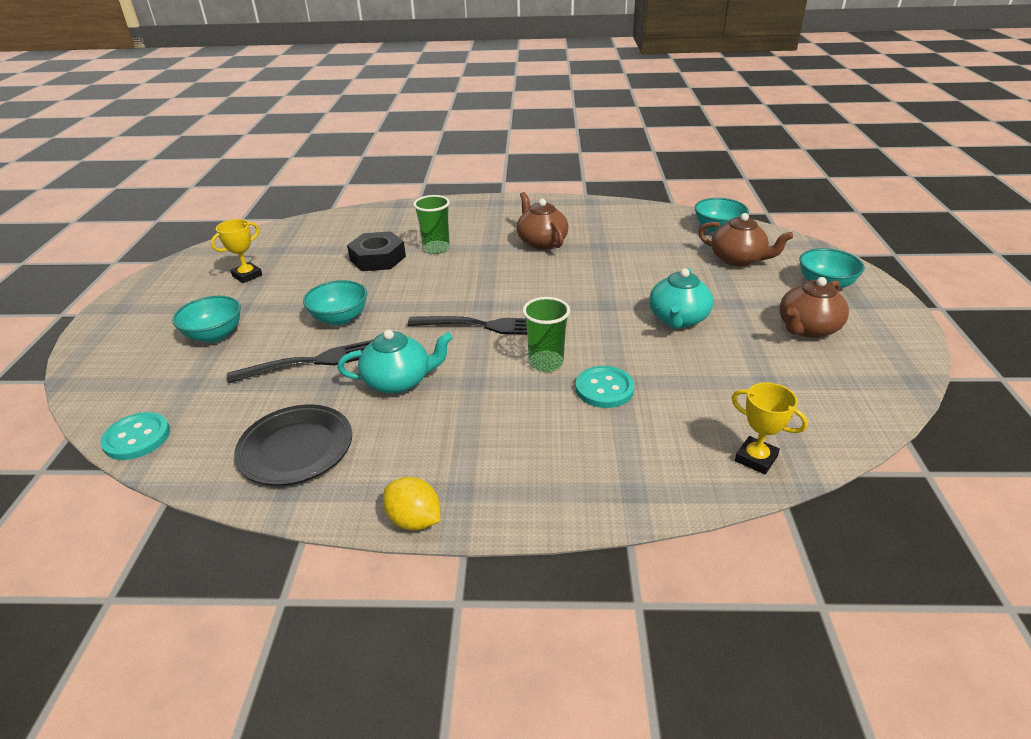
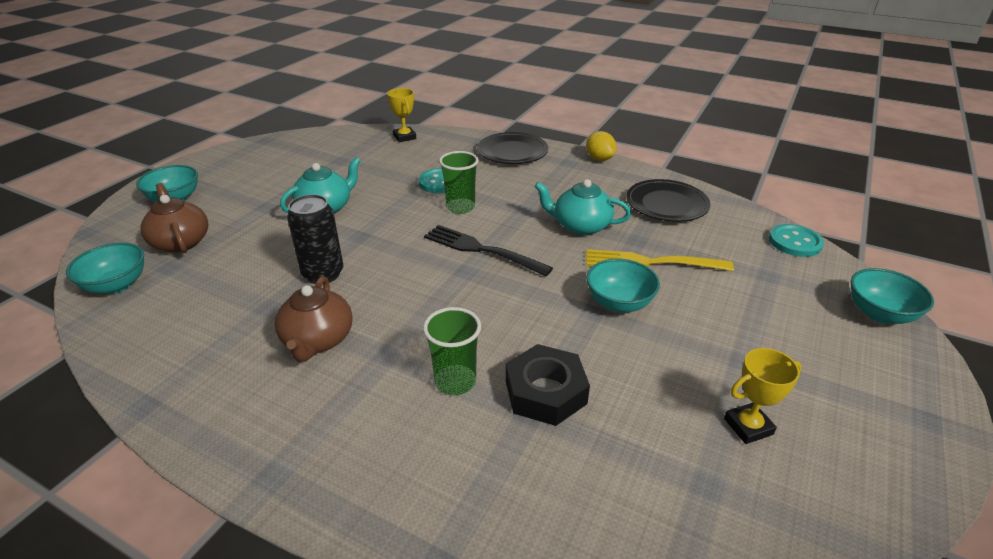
camera: 155 degrees left, 0 degrees up
turquoise bowl [172,296,241,343] -> turquoise bowl moved to [851,268,934,324]
black fork [227,340,373,383] -> yellow fork [586,249,734,271]
brown teapot [779,277,849,338] -> none
none -> black can [287,194,343,284]
none -> black plate [477,132,548,164]

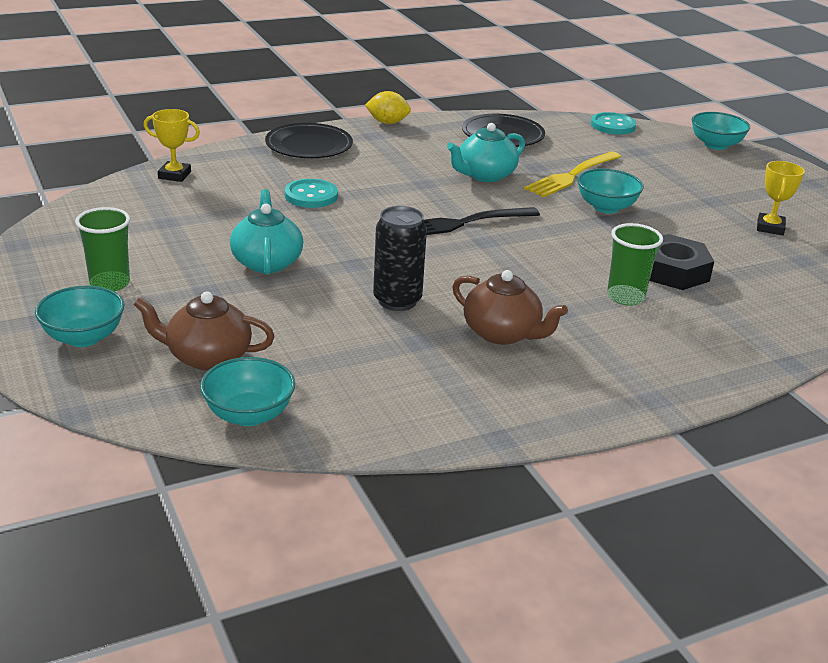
camera: 55 degrees left, 5 degrees down
green cup [439,151,479,214] -> green cup moved to [75,207,130,292]

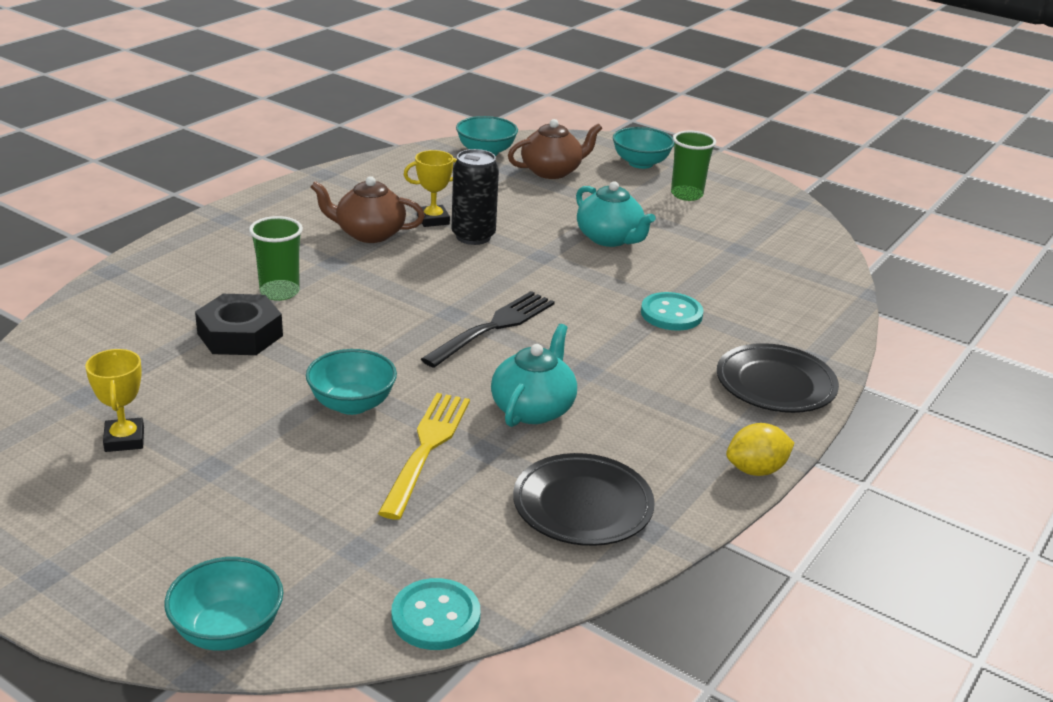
camera: 150 degrees right, 0 degrees up
yellow trophy [144,109,200,182] -> yellow trophy moved to [404,150,457,227]

